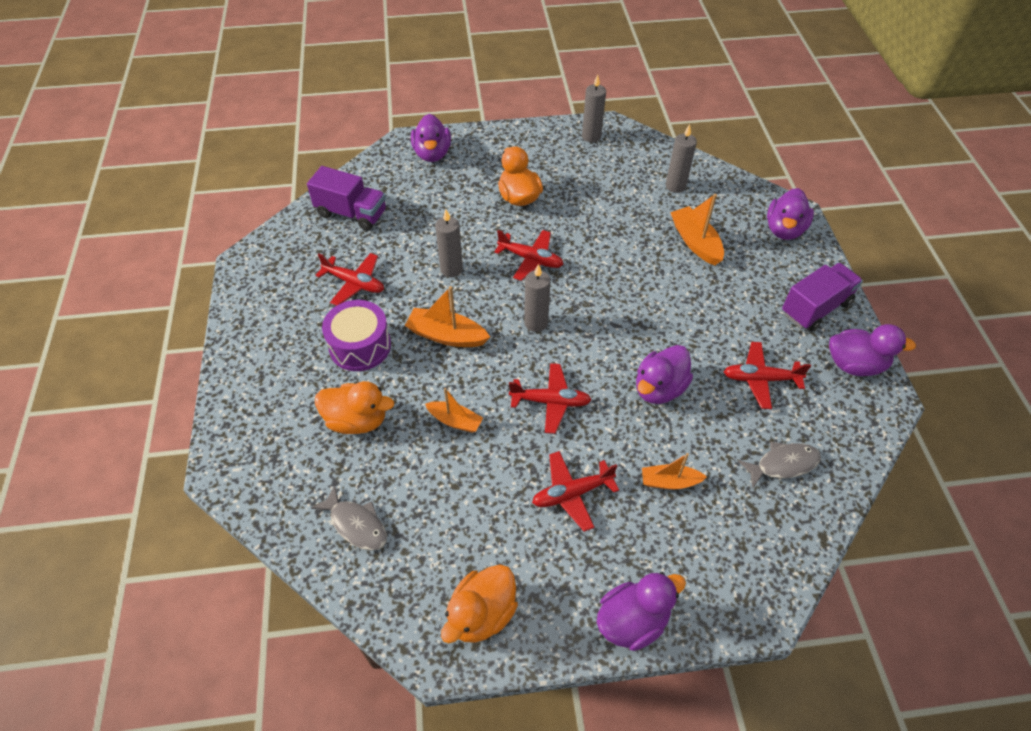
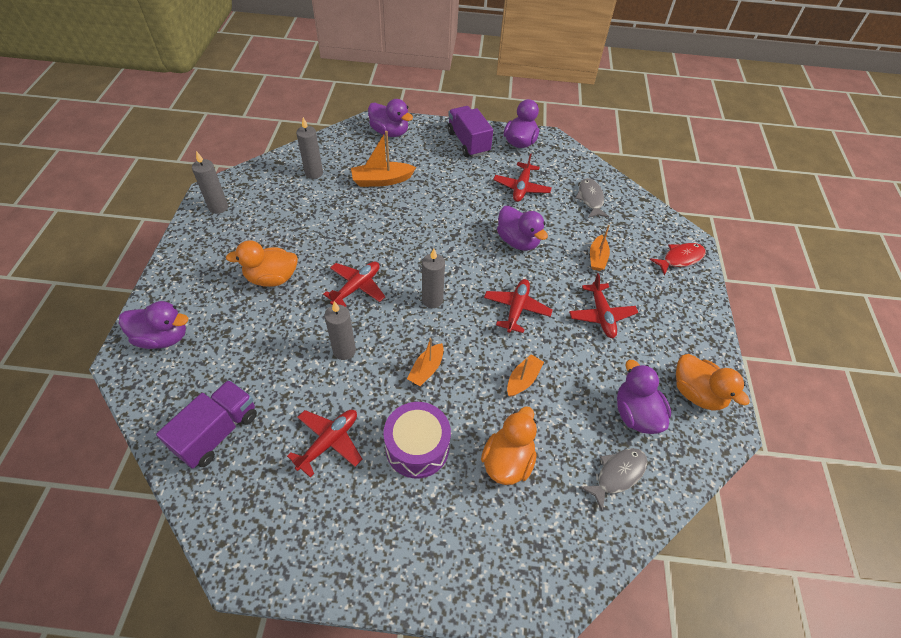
camera: 80 degrees left, 0 degrees up
orange boat [405,286,490,347] -> orange boat [407,338,444,386], size x0.66
purple duck [597,572,686,651] -> purple duck moved to [617,360,671,434]
none -> red fish [650,243,706,276]

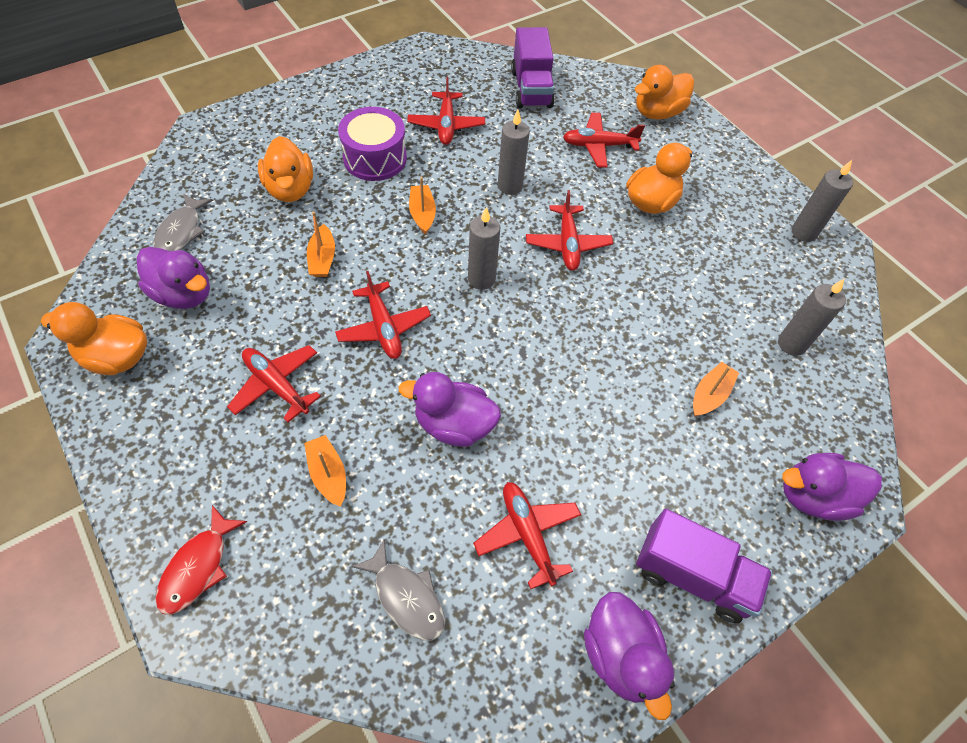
camera: 140 degrees right, 5 degrees up
purple duck [119,301,188,349] -> orange duck [635,65,694,120]
orange boat [351,131,416,187] -> orange boat [693,362,739,417], size x0.66
none -> red plane [563,113,645,168]

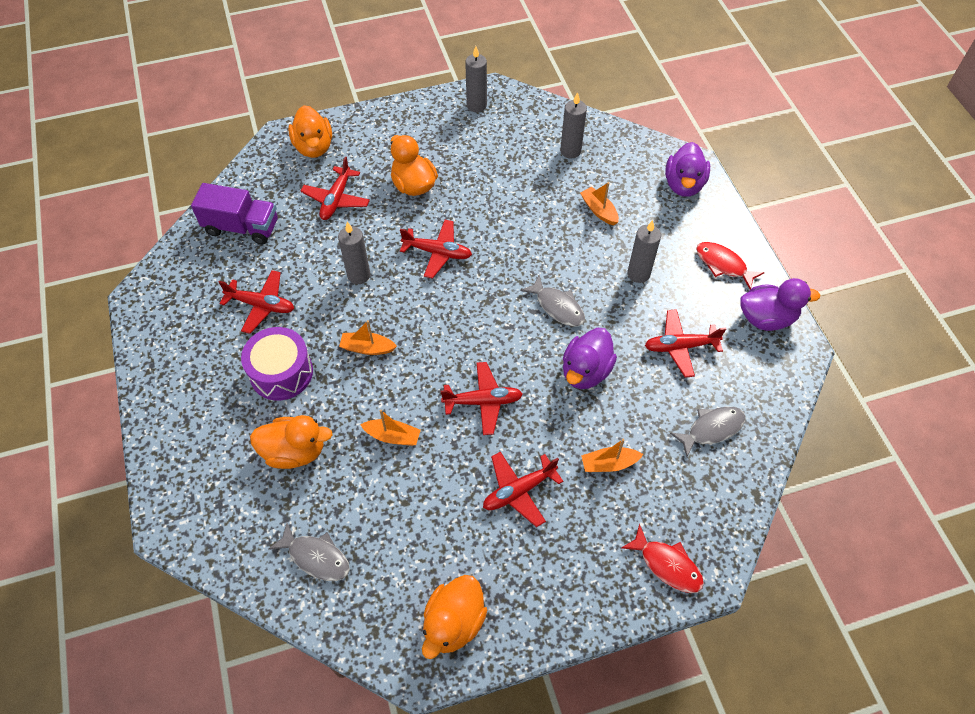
camera: 70 degrees left, 0 degrees up
purple duck [137,247,210,309] -> none
grey candle [468,207,500,290] -> grey candle moved to [627,220,661,283]
purple truck [636,509,772,623] -> red fish [696,242,765,289]
none -> grey fish [520,275,585,326]

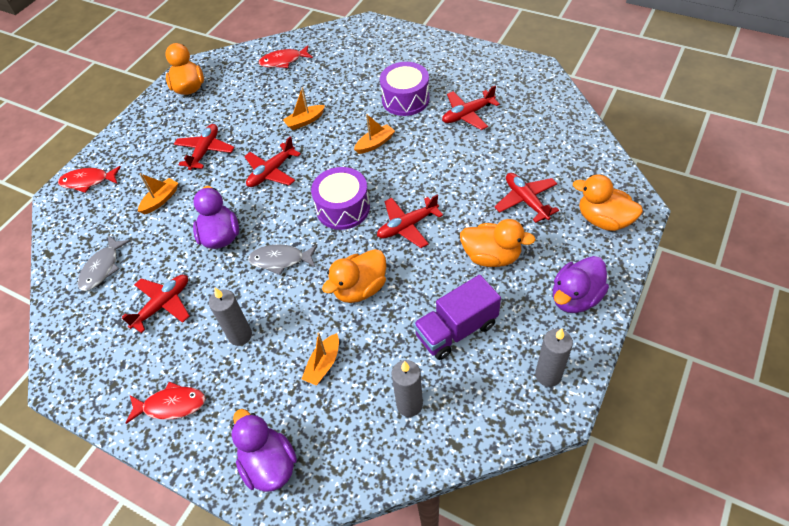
camera: 140 degrees right, 5 degrees down
purple truck [191,183,278,244] -> purple truck moved to [413,275,501,360]
orange duck [250,415,333,469] -> orange duck moved to [322,249,386,303]
grey fish [268,523,350,581] -> red fish [259,45,313,68]
grey candle [338,222,370,284] -> none
orange boat [580,182,619,226] -> orange boat turned 105 degrees clockwise [302,333,339,385]
purple duck [740,278,820,331] -> purple duck moved to [553,256,609,313]
none -> purple drum [311,167,370,230]

